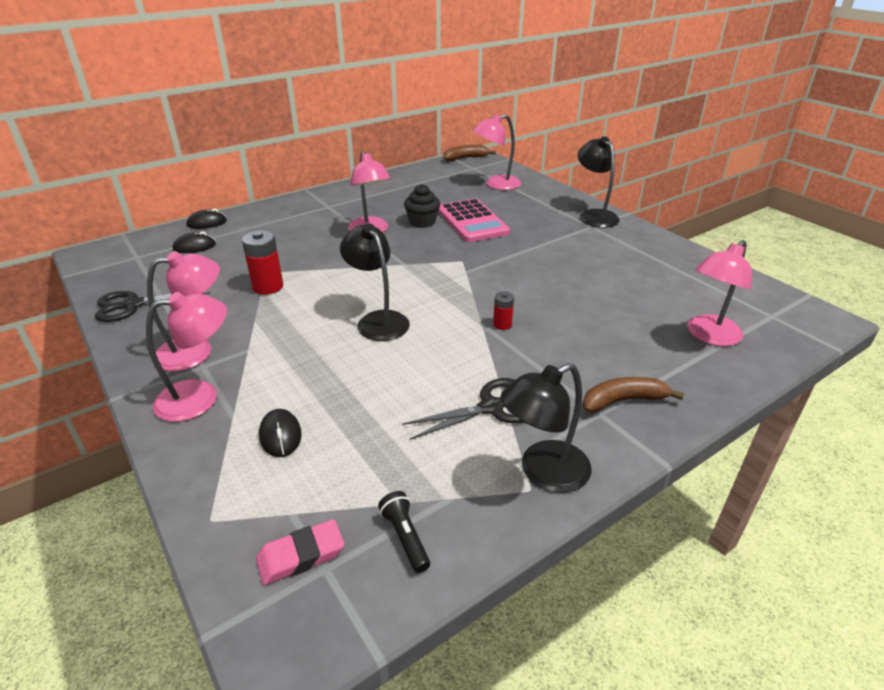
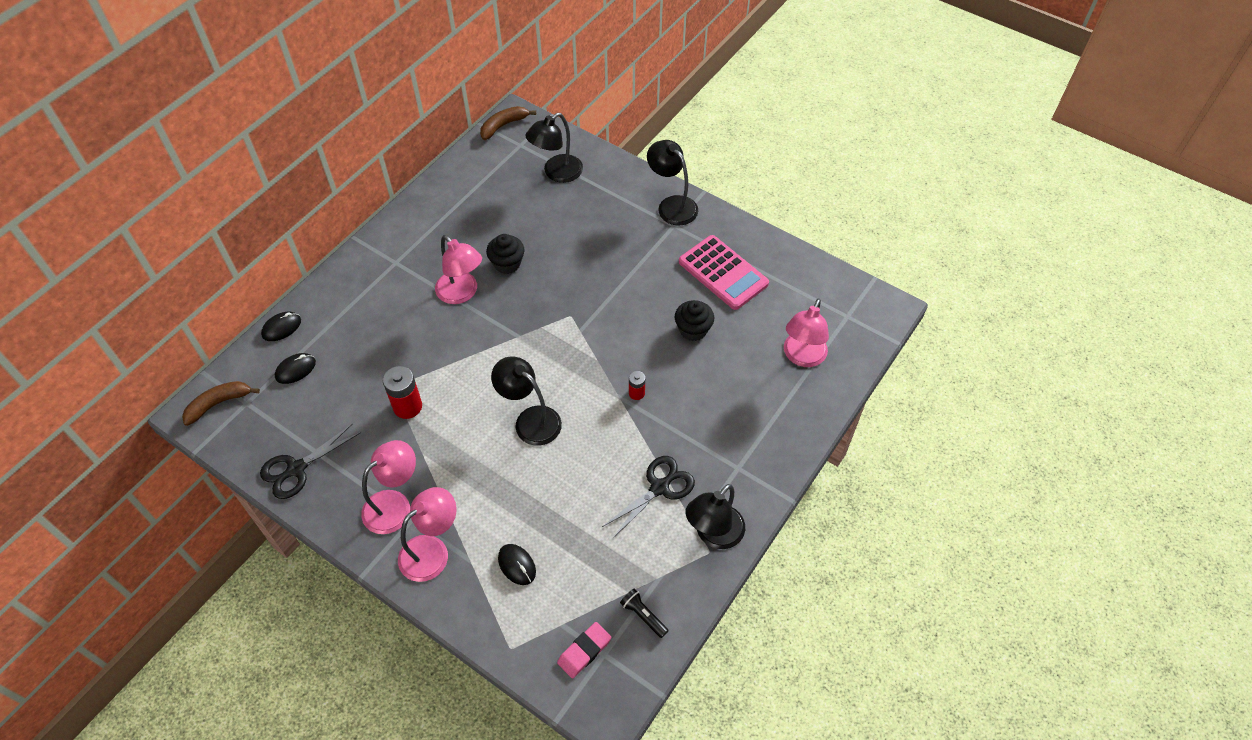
camera: 20 degrees left, 20 degrees up
pink calculator [438,199,510,242] -> pink calculator moved to [679,235,769,310]
pink lamp [473,114,521,190] -> black lamp [526,113,583,183]
brown banana [583,377,684,413] -> brown banana moved to [182,381,260,426]
none -> black cupcake [675,300,714,341]

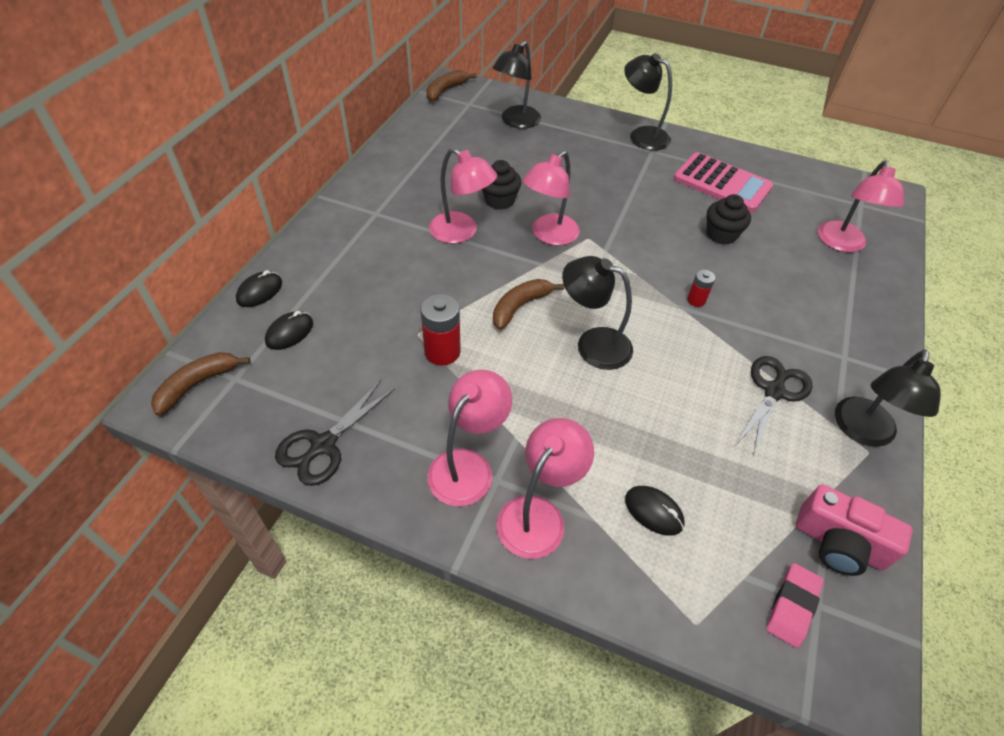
camera: 15 degrees left, 5 degrees down
black flashlight [620,589,669,638] -> pink camera [796,484,912,576]
none -> brown banana [493,279,564,330]
none -> pink lamp [523,151,580,246]

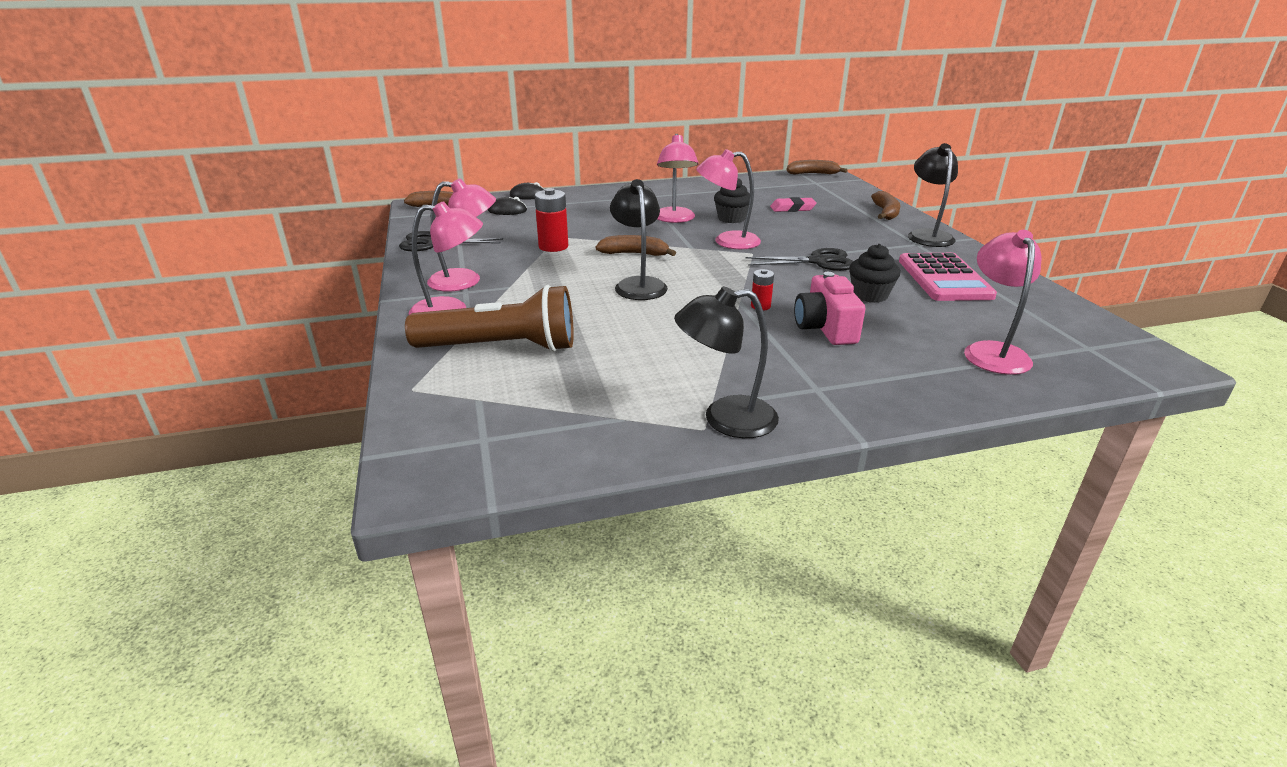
camera: 55 degrees right, 20 degrees down
black lamp [493,41,541,129] -> none
black mouse [625,486,685,536] -> brown flashlight [405,285,574,352]
black scissors [736,356,813,456] -> black scissors moved to [745,248,853,271]
pink eraser [766,563,824,648] -> pink eraser moved to [770,197,817,212]
pink camera [796,484,912,576] -> pink camera moved to [794,272,865,345]
pink lamp [818,160,904,253] -> pink lamp turned 120 degrees clockwise [964,230,1041,375]
none -> brown banana [871,191,900,220]

